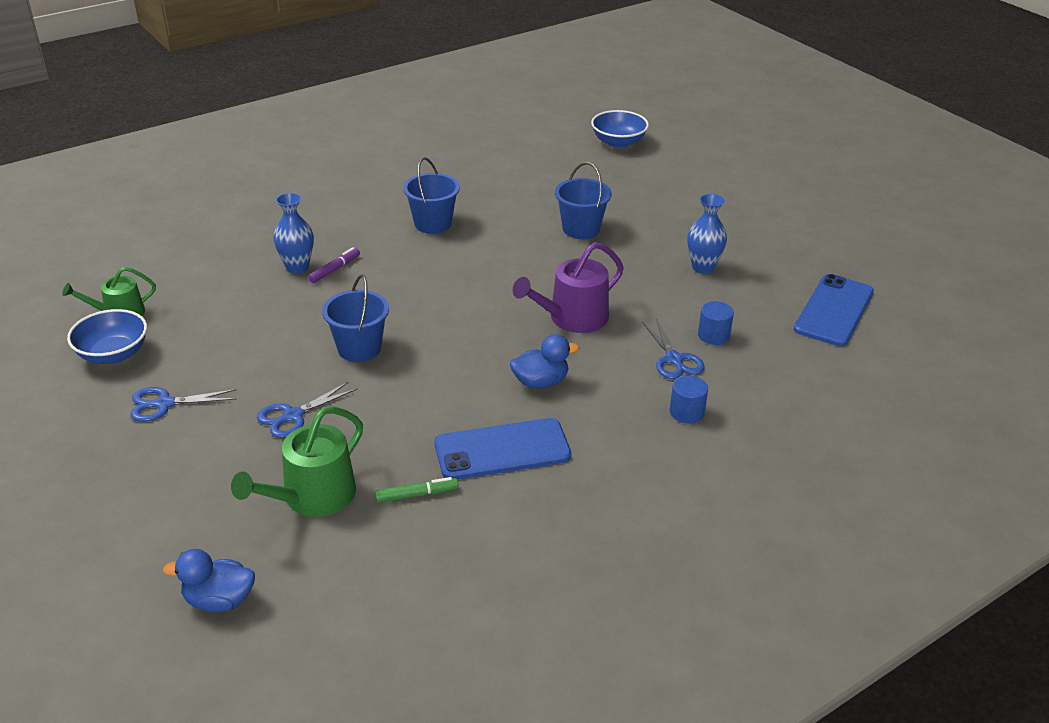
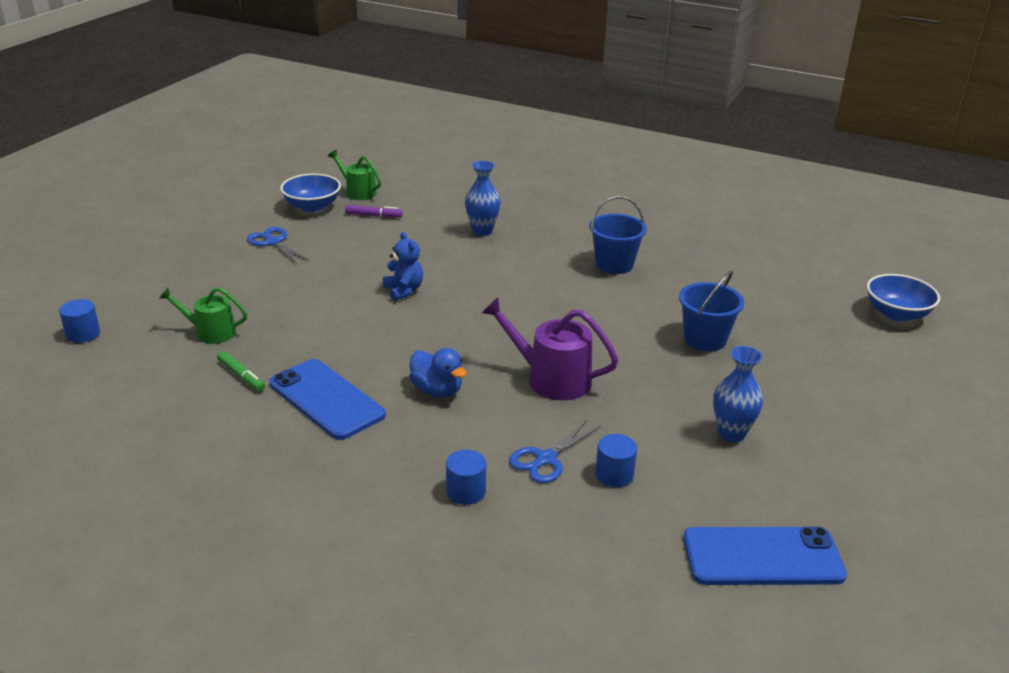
camera: 60 degrees right, 5 degrees down
blue duck [163,549,255,613] -> blue cylinder [59,299,100,343]
green watering can [231,406,363,517] -> green watering can [159,287,247,344], size x0.65
blue scissors [257,381,358,438] -> none
purple marker [308,247,360,283] -> purple marker moved to [345,205,403,218]
blue bucket [322,275,389,362] -> blue teddy bear [383,232,423,301]

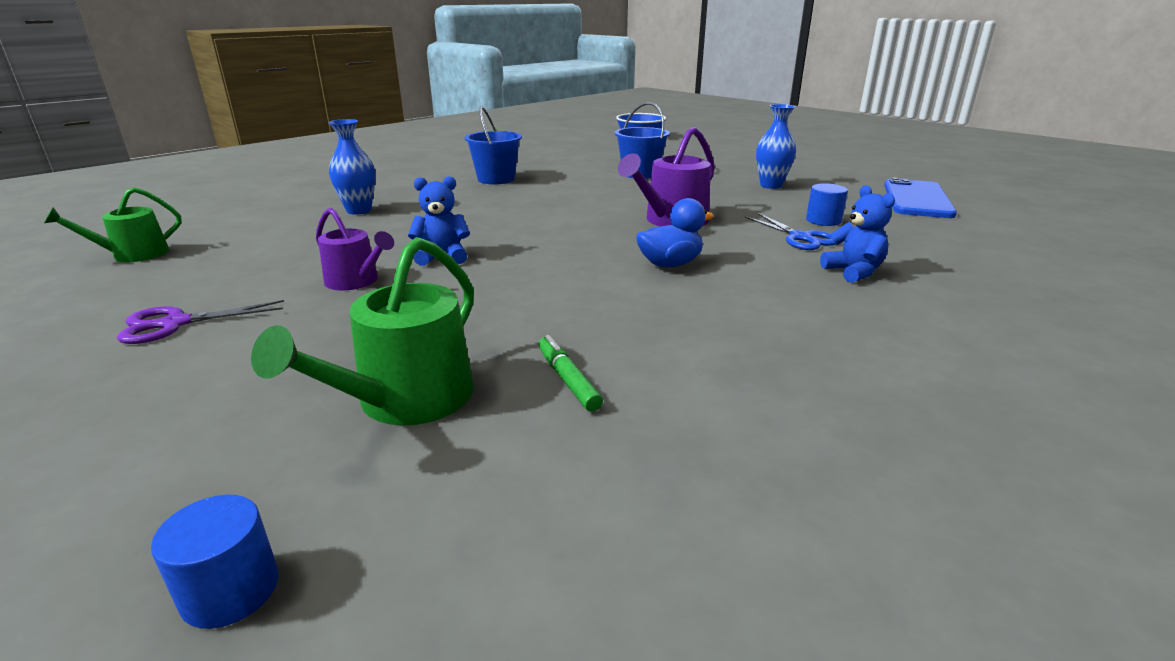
camera: 70 degrees left, 5 degrees down
green watering can [159,287,247,344] -> green watering can [251,237,474,426], size x1.54
green marker [217,351,265,391] -> green marker turned 90 degrees counterclockwise [539,335,603,412]
blue scissors [247,227,309,264] -> purple scissors [117,300,284,344]
blue phone [269,359,386,440] -> none
blue bowl [280,174,341,212] -> none
purple marker [345,205,403,218] -> none
blue cylinder [446,450,486,505] -> blue teddy bear [820,185,895,283]
none -> purple watering can [316,208,394,291]

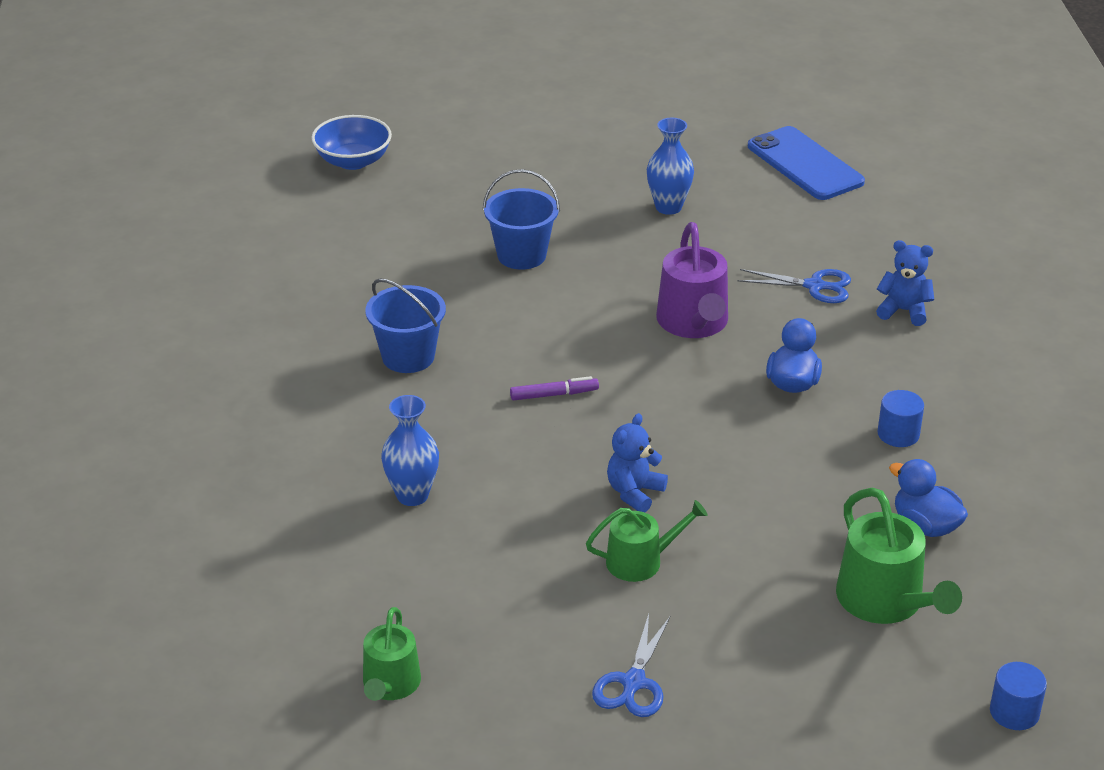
camera: 50 degrees left, 10 degrees up
purple scissors [117,300,284,344] -> blue scissors [592,614,671,717]
purple watering can [316,208,394,291] -> green watering can [586,500,708,582]
green marker [539,335,603,412] -> blue duck [889,459,968,537]
blue cylinder [806,184,848,226] -> blue cylinder moved to [878,390,924,447]
none -> purple marker [510,376,599,401]

